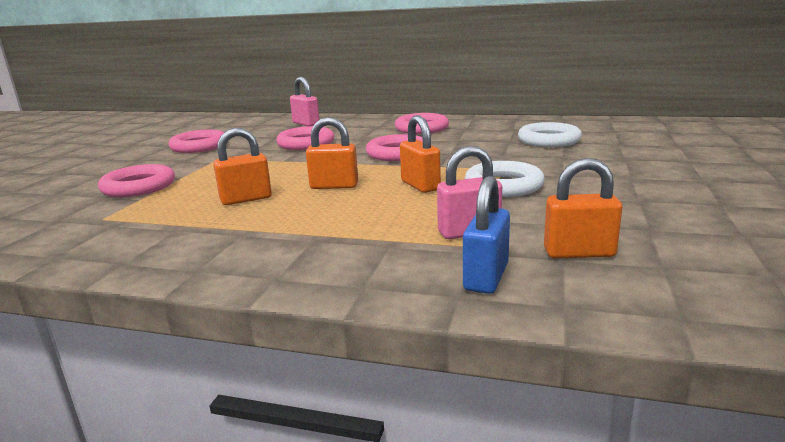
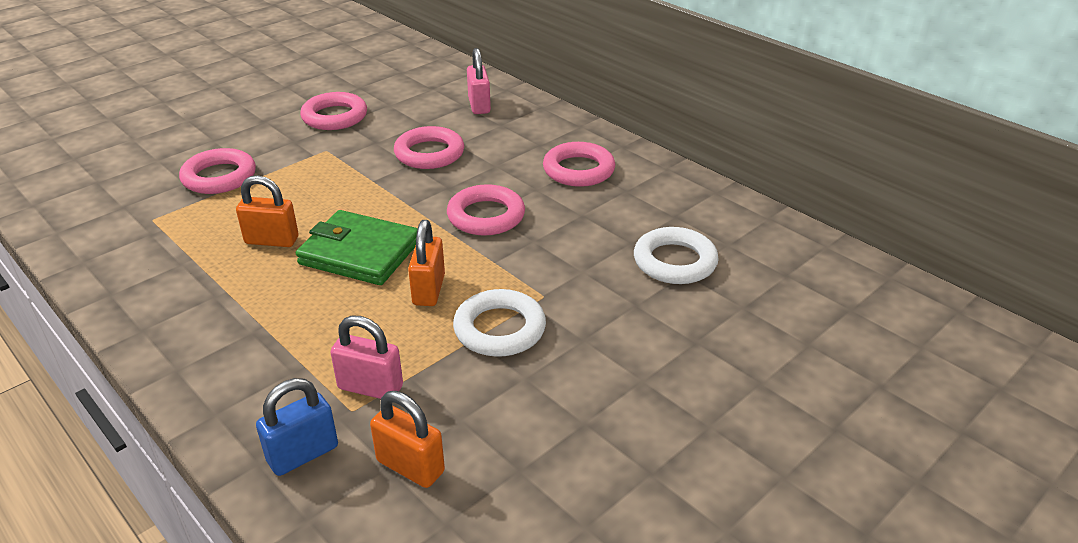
camera: 30 degrees right, 15 degrees up
orange padlock [306,117,358,189] -> green wallet [296,210,418,285]

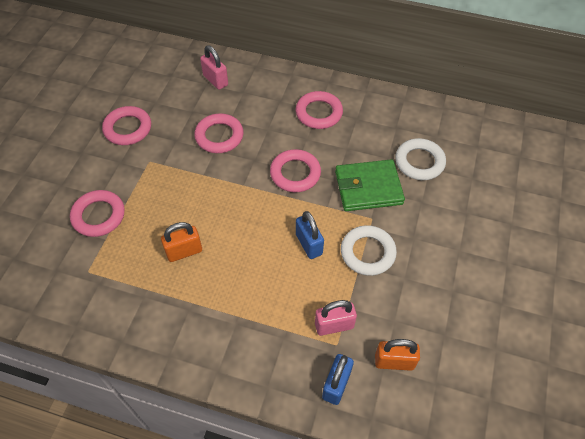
camera: 30 degrees left, 20 degrees up
green wallet [296,210,418,285] -> green wallet moved to [335,159,405,211]
orange padlock [408,220,445,306] -> blue padlock [296,211,324,259]

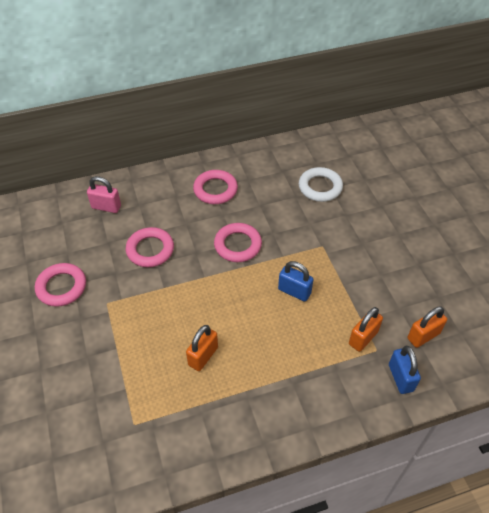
camera: 35 degrees left, 5 degrees down
pink ring [70,190,125,237] -> none
pink padlock [315,300,357,336] -> orange padlock [349,307,383,352]
green wallet [335,159,405,211] -> none
white ring [341,225,397,276] -> none

